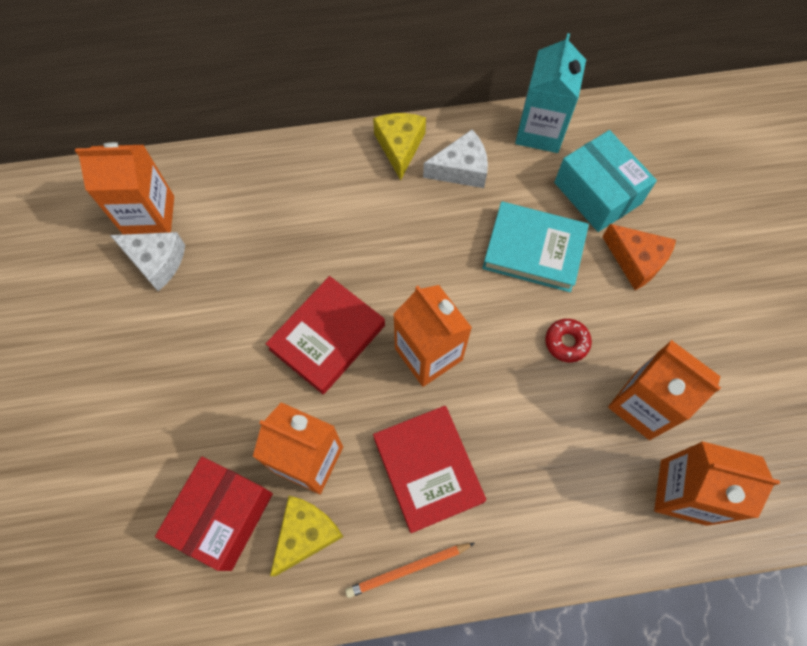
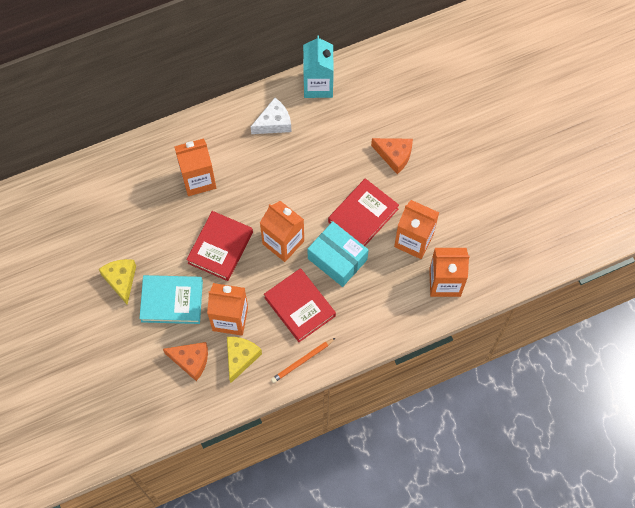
camera: 15 degrees left, 0 degrees up
orange carton [75,142,174,234] -> orange carton moved to [174,138,216,196]
white cheese [110,232,185,291] -> none
red box [155,456,273,571] -> orange cheese [163,342,208,381]
yellow cheese [373,113,426,180] -> yellow cheese moved to [98,259,136,304]
turquoise book [482,201,589,292] -> turquoise book moved to [139,275,203,324]
red donut [545,319,592,362] -> red book [328,178,399,246]
turquoise box [554,130,657,232] -> turquoise box moved to [308,222,368,287]

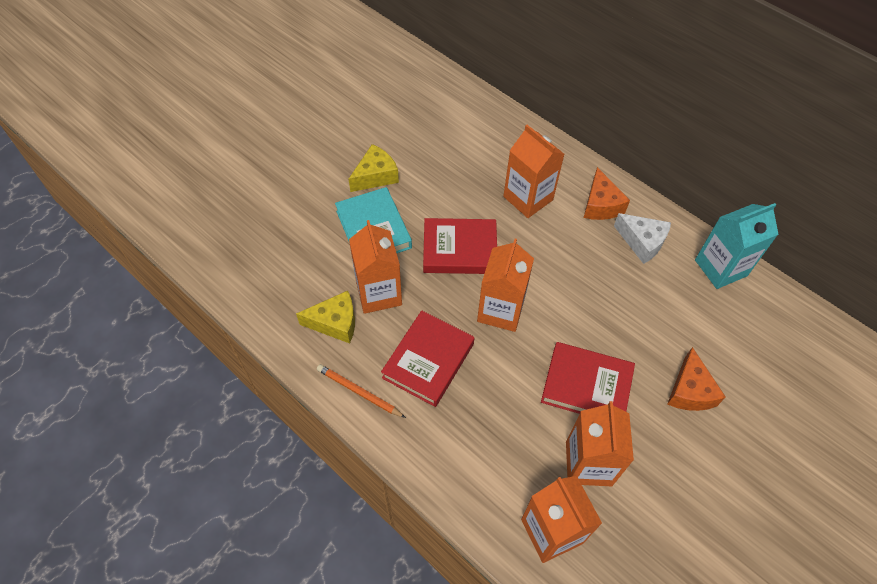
camera: 65 degrees right, 10 degrees down
orange cheese [163,342,208,381] -> orange cheese moved to [584,167,630,220]
turquoise box [308,222,368,287] -> none

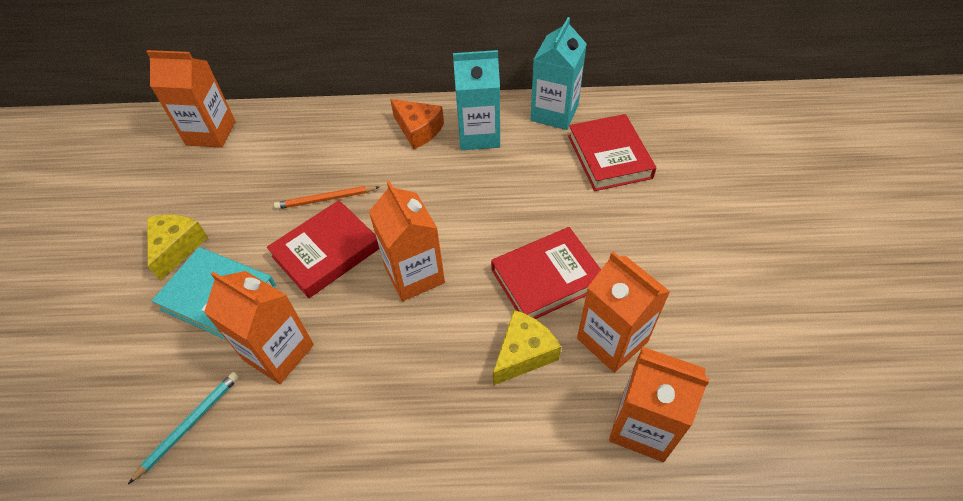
camera: 40 degrees left, 5 degrees down
yellow cheese [296,291,355,343] -> yellow cheese moved to [493,310,561,386]
orange pencil [317,364,406,418] -> orange pencil moved to [274,186,379,209]
red book [381,310,474,407] -> red book moved to [568,114,656,191]
orange carton [503,125,565,218] -> orange carton moved to [146,50,235,148]
white cheese [614,213,671,264] -> turquoise carton [453,50,500,150]
orange cheese [667,347,726,411] -> none
none -> turquoise pencil [128,372,239,484]

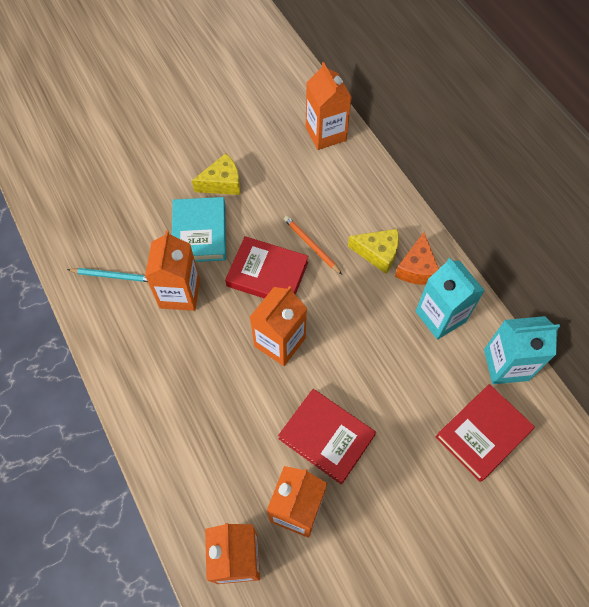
camera: 60 degrees right, 10 degrees up
yellow cheese [493,310,561,386] -> yellow cheese moved to [348,229,399,274]

